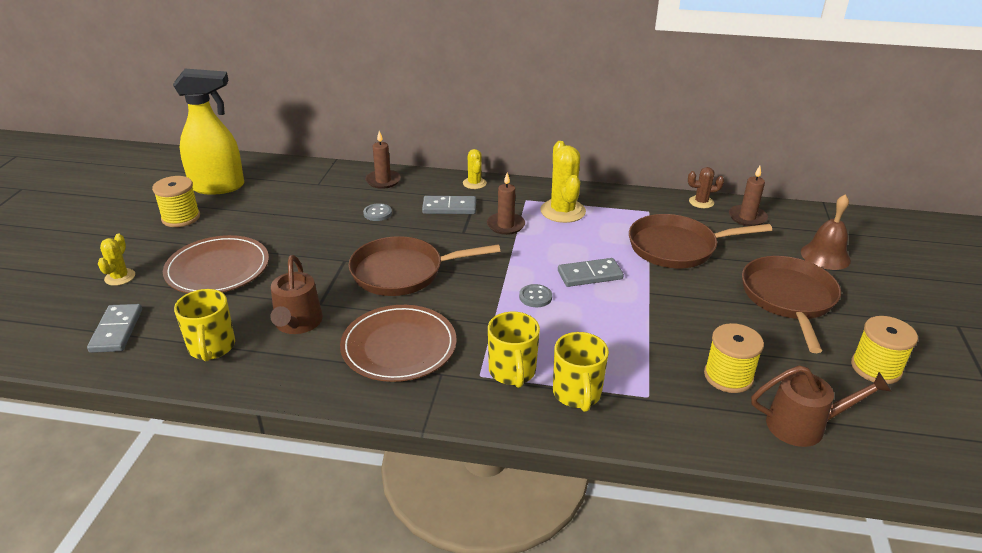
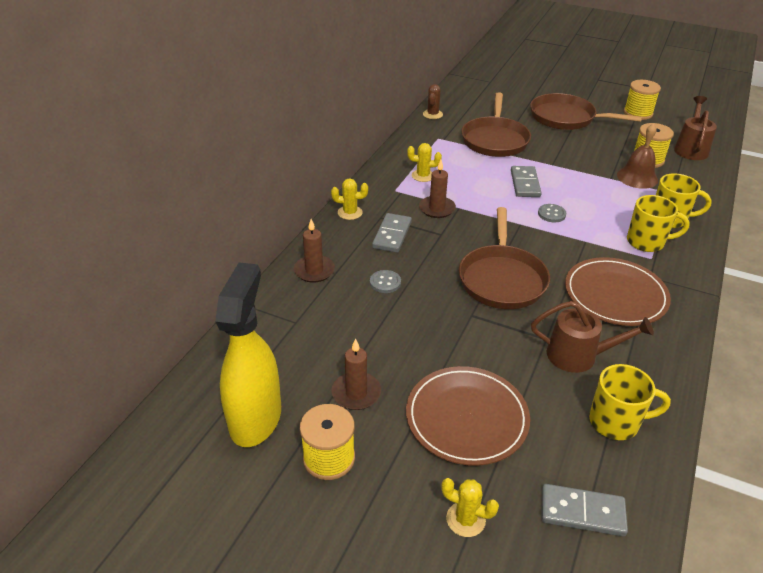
camera: 75 degrees left, 5 degrees up
yellow cactus [540,141,586,223] -> yellow cactus [407,143,442,182], size x0.56
brown candle [729,166,768,226] -> brown candle moved to [332,338,381,410]
brown bell [801,194,851,270] -> brown bell moved to [617,123,658,189]

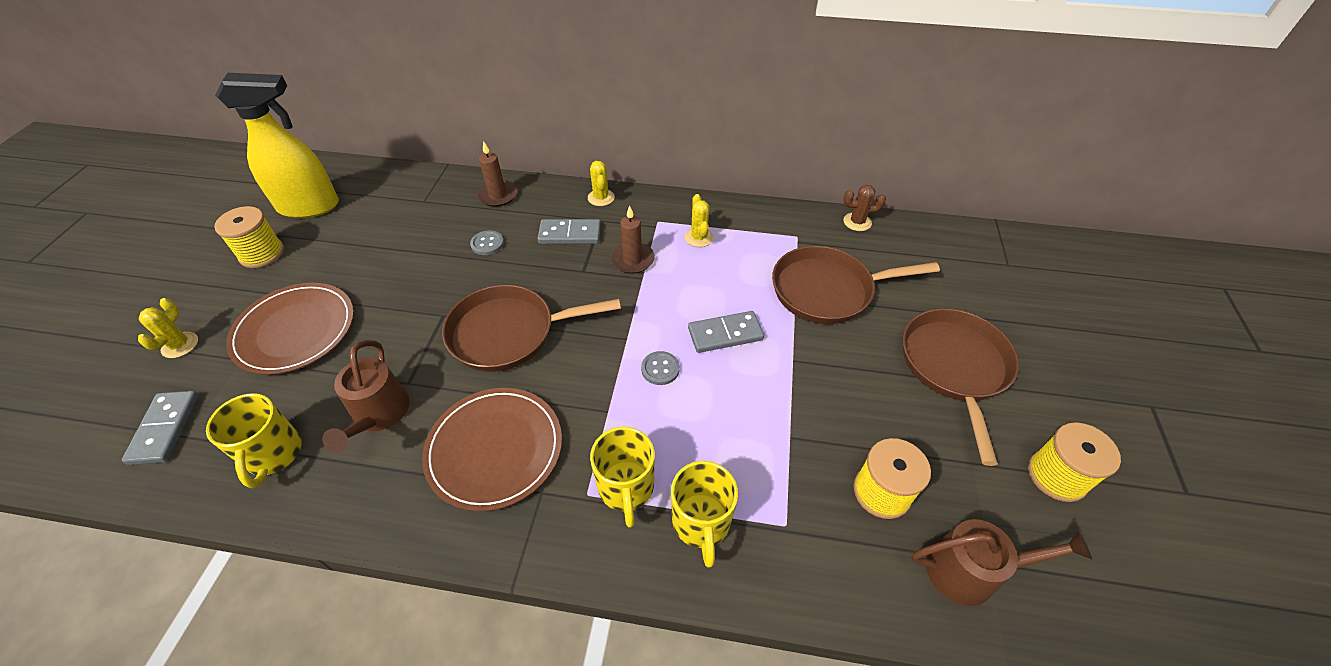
camera: 75 degrees right, 10 degrees up
brown candle [332,338,381,410] -> none
brown bell [617,123,658,189] -> none

